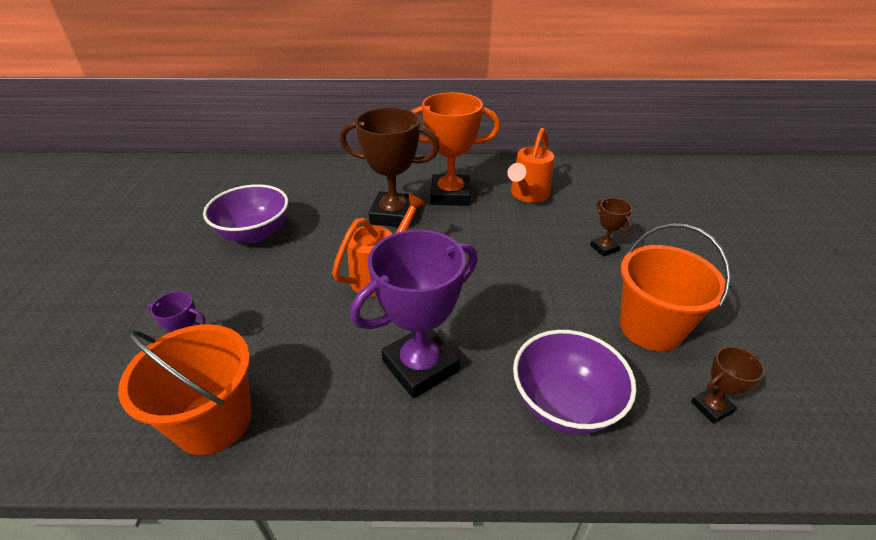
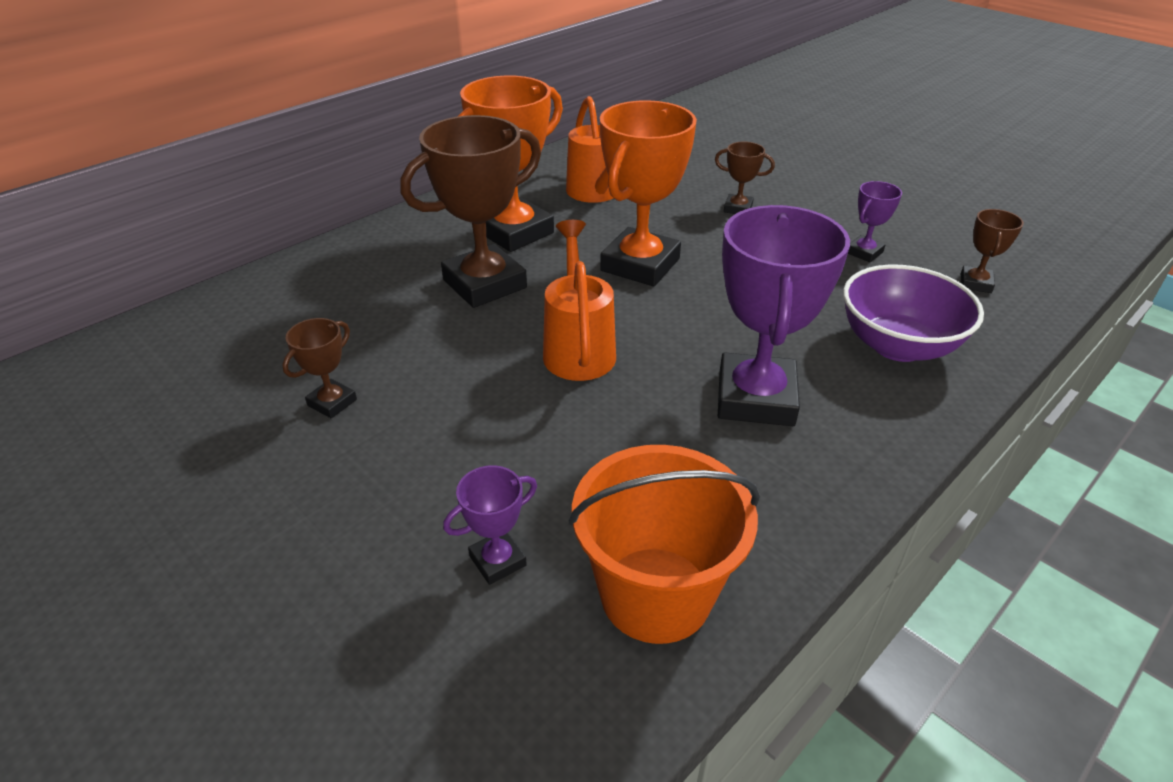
camera: 45 degrees left, 0 degrees up
purple bowl [203,184,288,243] -> brown trophy [282,318,357,418]
orange bucket [620,223,731,351] -> purple trophy [848,181,902,262]
none -> orange trophy [600,100,697,286]

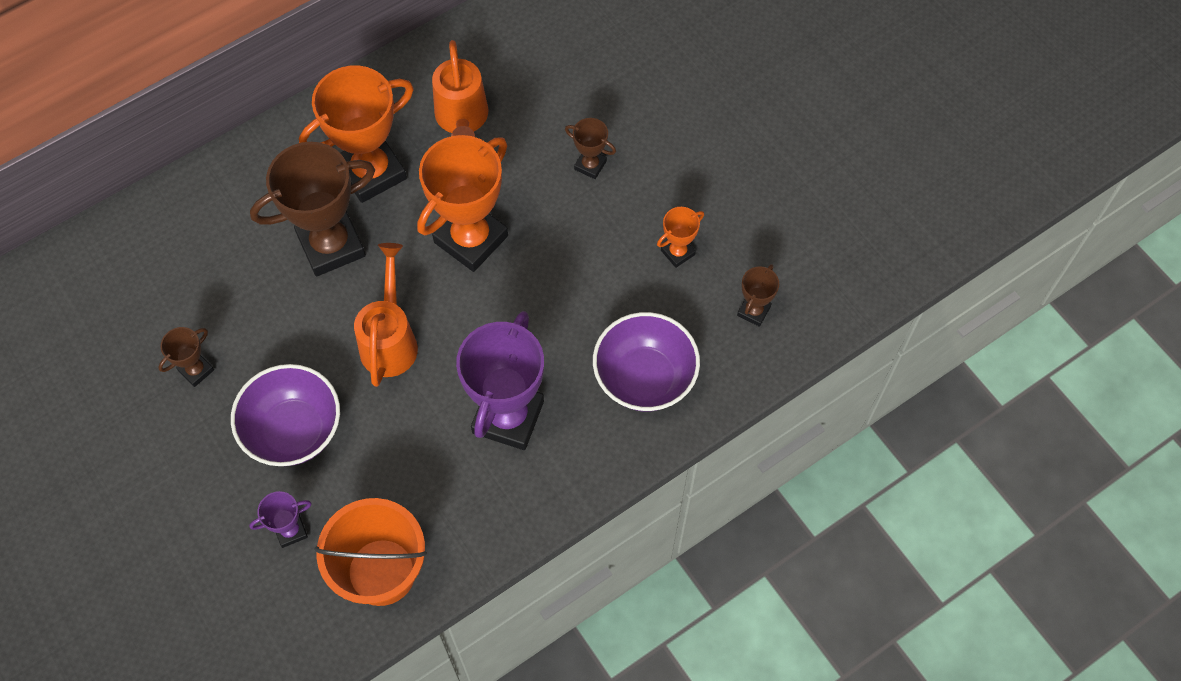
camera: 10 degrees right, 25 degrees up
purple trophy [848,181,902,262] -> orange trophy [657,207,704,268]
none -> purple bowl [231,364,340,466]

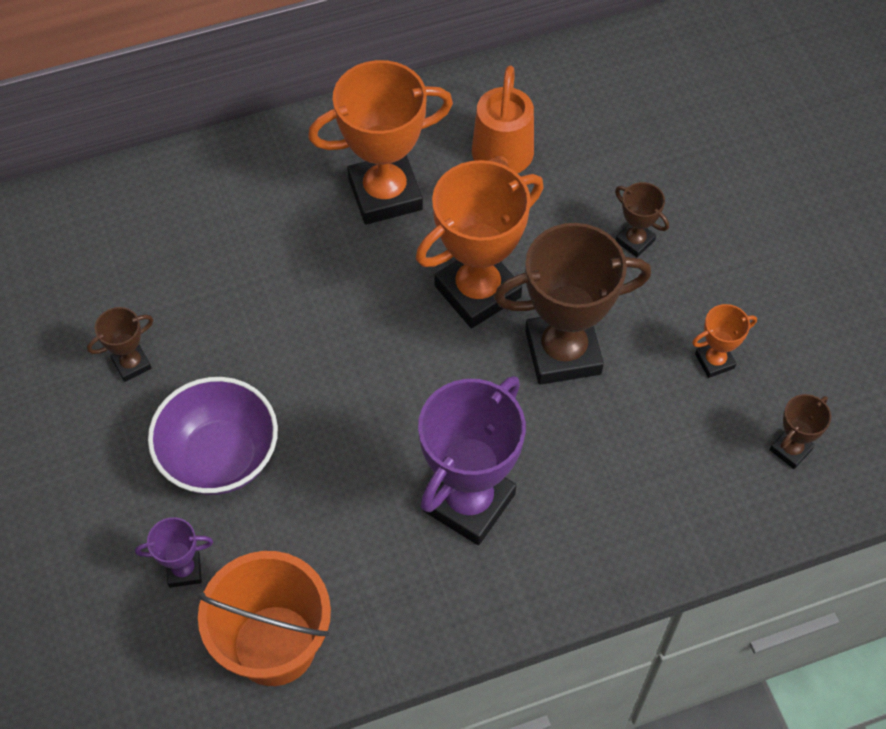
camera: 15 degrees right, 5 degrees down
brown trophy [250,142,375,277] -> brown trophy moved to [494,223,651,385]
orange watering can [354,243,418,387] -> none
purple bowl [593,312,700,411] -> none

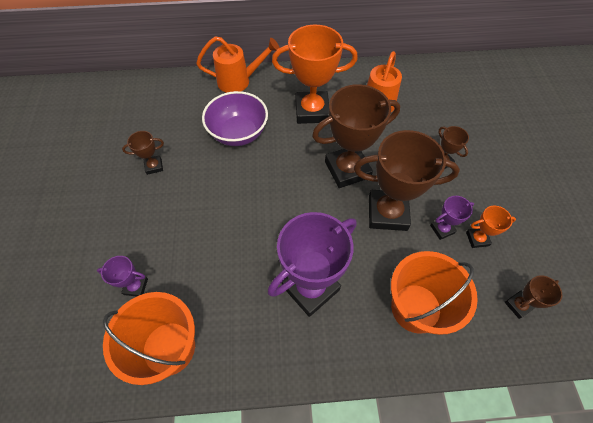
camera: 15 degrees right, 0 degrees up
purple bowl [148,377,278,495] -> purple bowl moved to [202,91,268,146]
orange trophy [416,160,544,328] -> brown trophy [312,84,400,188]
none -> orange watering can [196,36,280,93]
none -> orange bucket [391,251,478,335]
none -> purple trophy [430,196,474,240]

